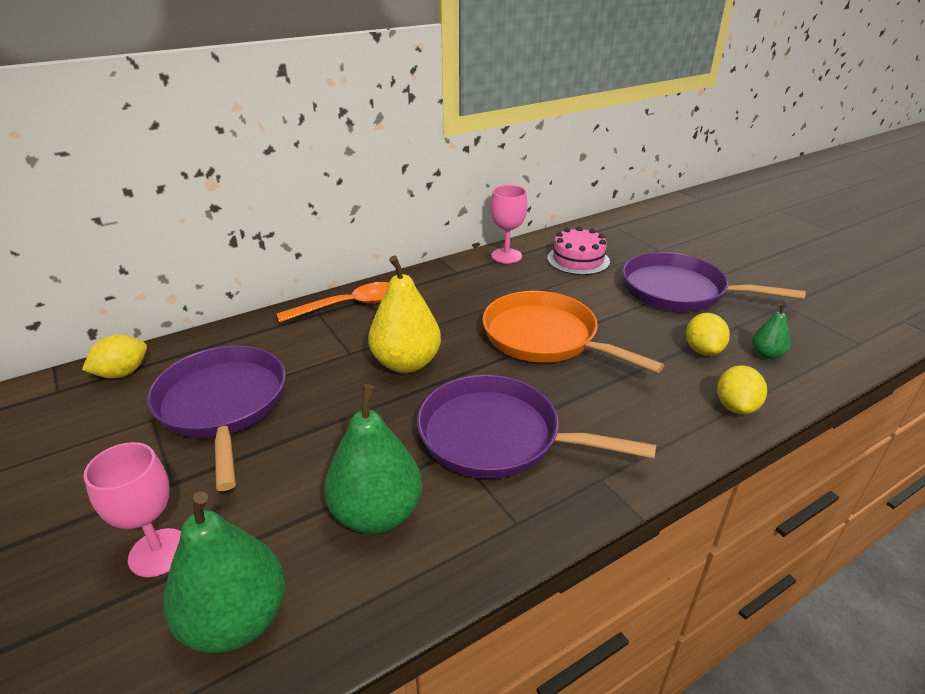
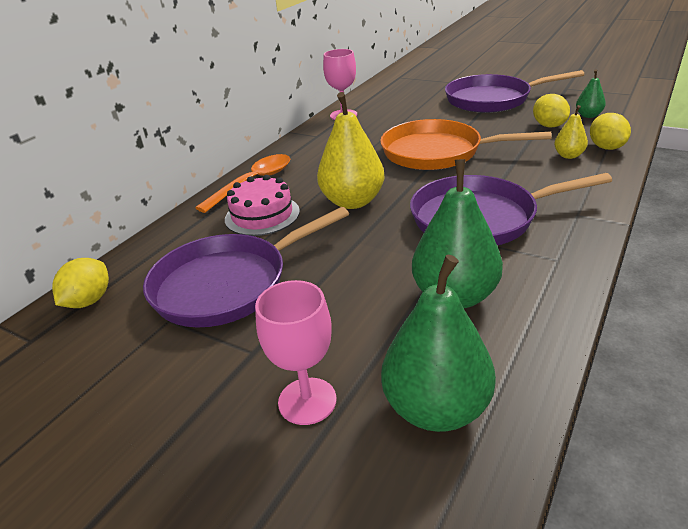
camera: 25 degrees left, 0 degrees up
purple pan [147,346,286,491] -> purple pan turned 75 degrees counterclockwise [143,207,349,327]
pink cake [547,226,610,275] -> pink cake moved to [225,175,300,236]
none -> yellow pear [554,105,588,159]

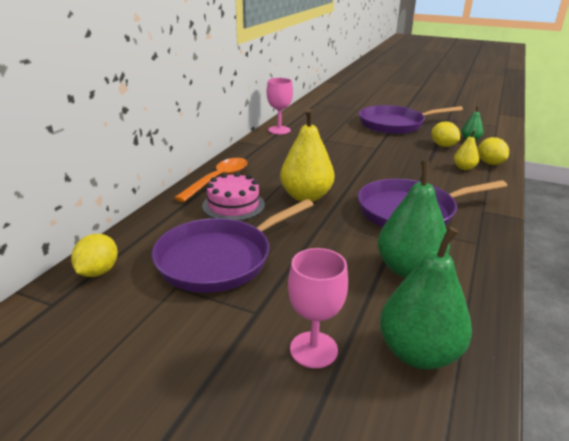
camera: 10 degrees left, 5 degrees down
orange pan [380,119,551,170] -> none

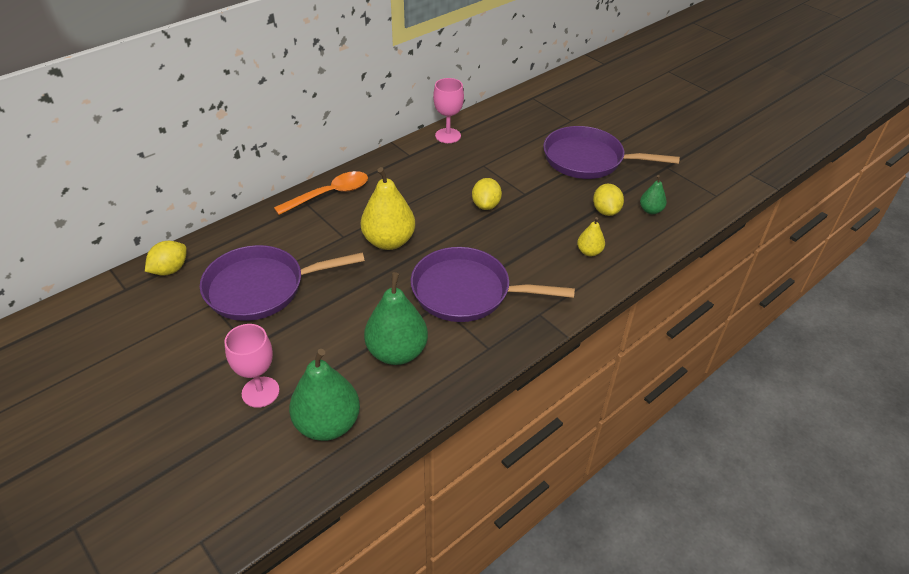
camera: 25 degrees right, 15 degrees up
pink cake [202,172,265,221] -> none
yellow lemon [478,137,509,165] -> yellow lemon moved to [472,178,502,210]

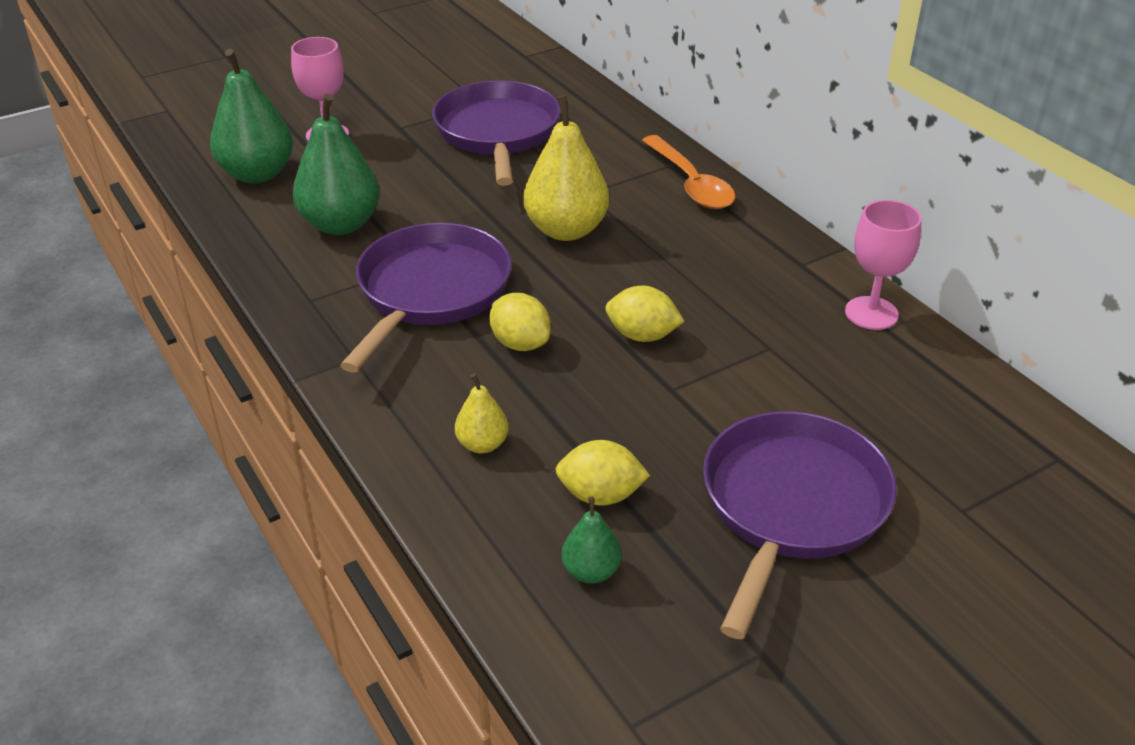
camera: 100 degrees right, 5 degrees down
yellow lemon [145,241,187,276] -> yellow lemon moved to [489,293,551,351]

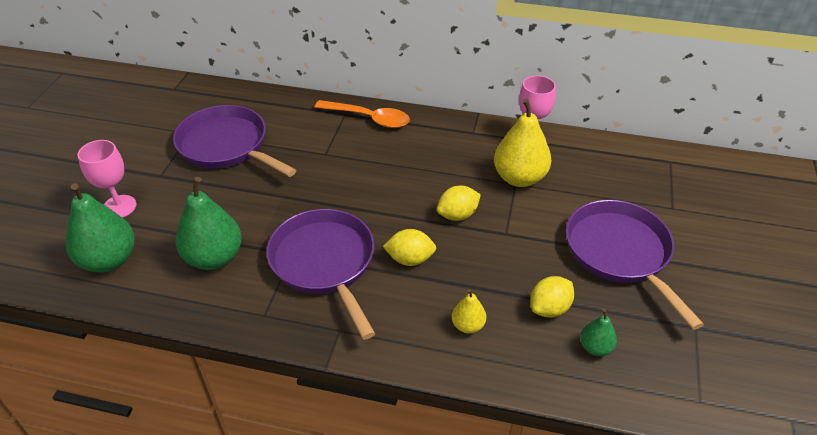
camera: 45 degrees left, 5 degrees up
yellow pear [523,95,609,241] -> yellow pear moved to [494,99,551,187]

